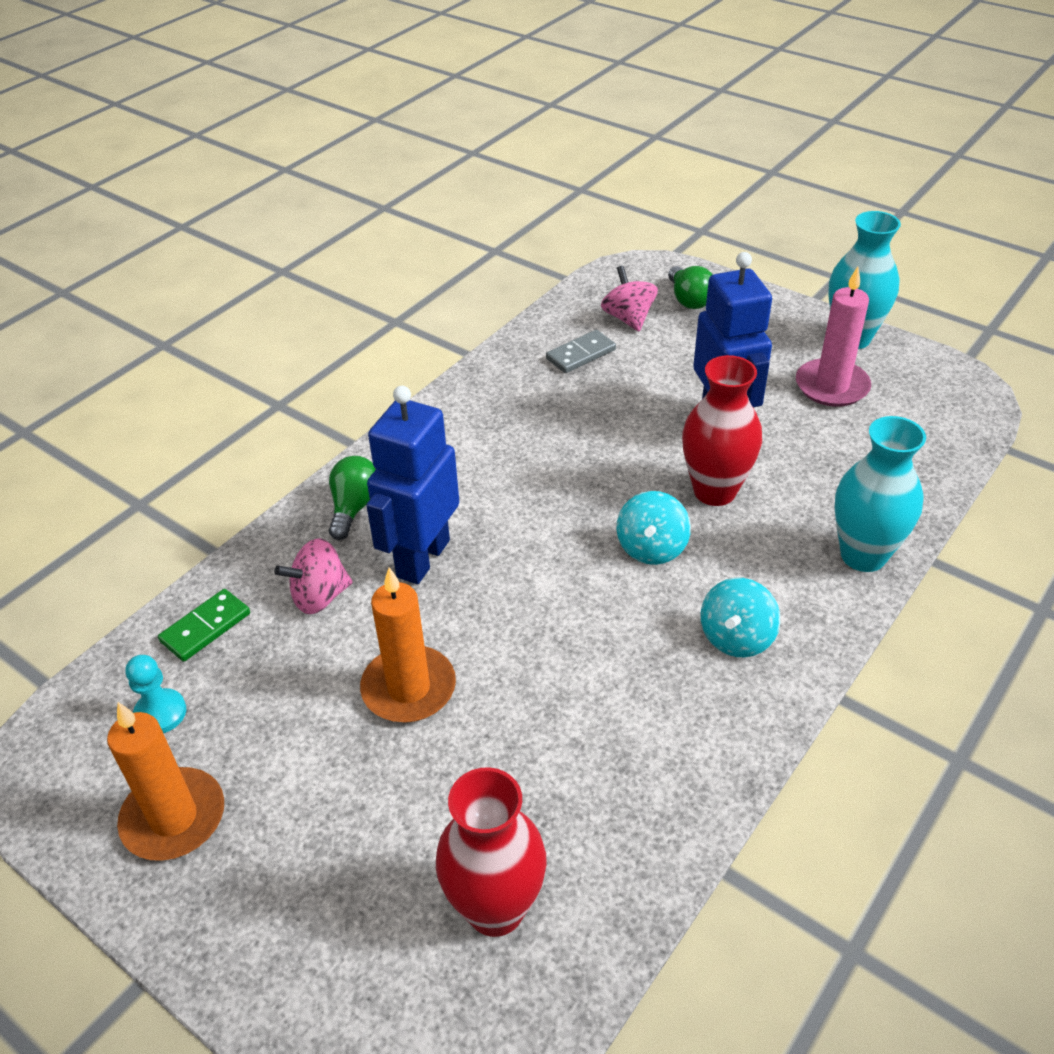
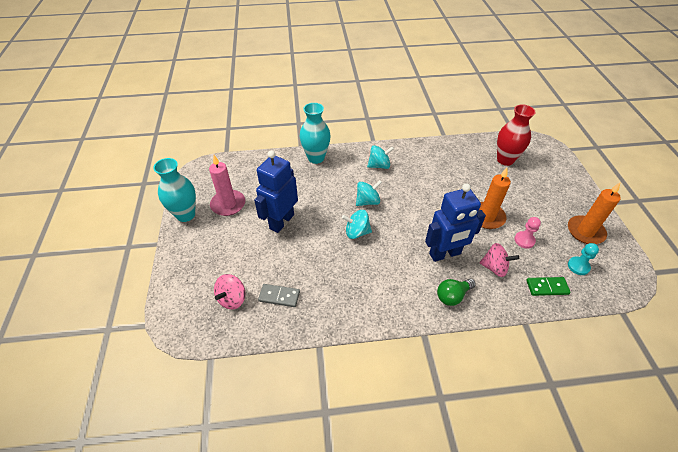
camera: 135 degrees left, 5 degrees up
green light bulb [668,266,713,309] -> none
red vase [682,355,762,506] -> none
none -> turquoise spinning top [342,210,372,239]
none -> pink pawn [514,217,541,249]

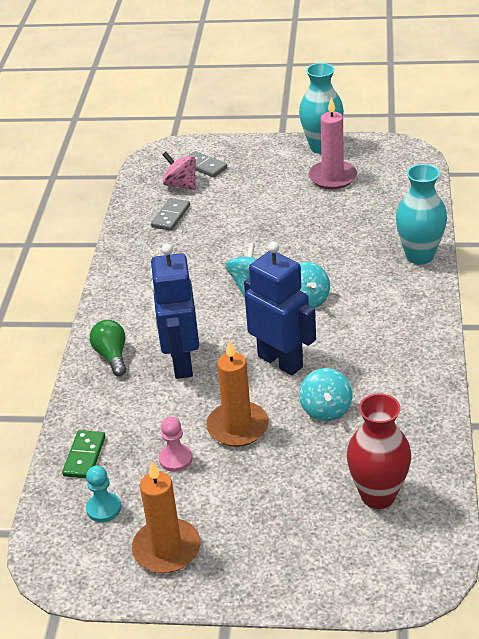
camera: 105 degrees right, 10 degrees down
blue robot [254,150,298,233] -> blue robot moved to [244,242,316,376]
turquoise spinning top [367,145,394,169] -> turquoise spinning top moved to [299,368,353,421]
pink spinning top [479,243,519,277] -> none
none -> grey domino [188,151,227,177]

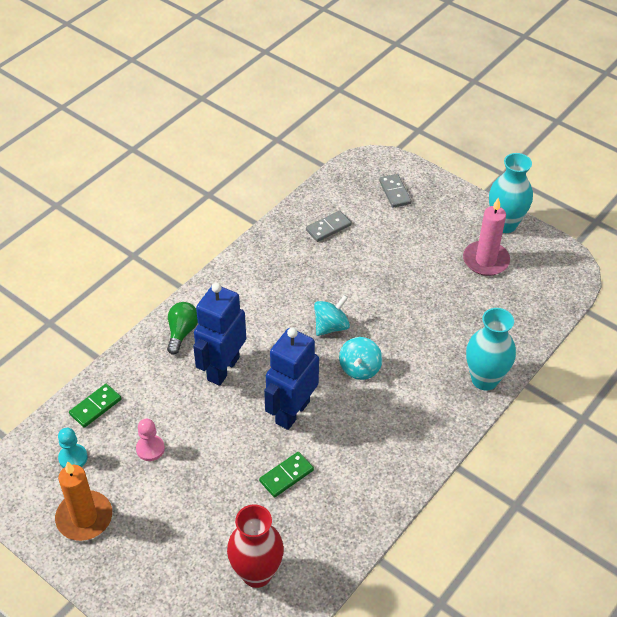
camera: 30 degrees right, 10 degrees up
pink spinning top [162,152,196,190] -> none
orange candle [207,339,269,447] -> none
blue robot [244,242,316,376] -> blue robot turned 135 degrees counterclockwise [264,328,319,430]
turquoise spinning top [299,368,353,421] -> green domino [259,452,314,497]

